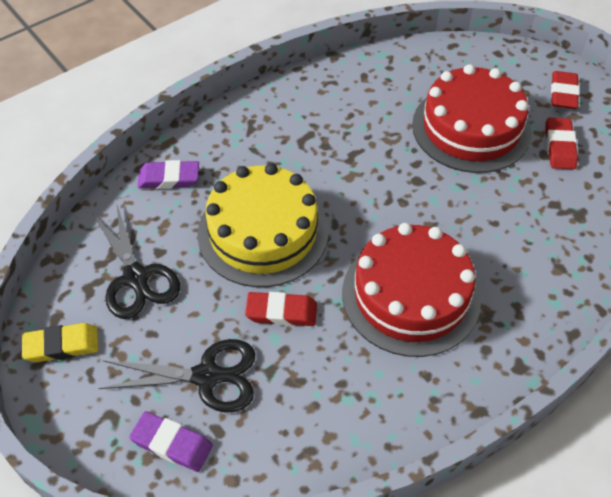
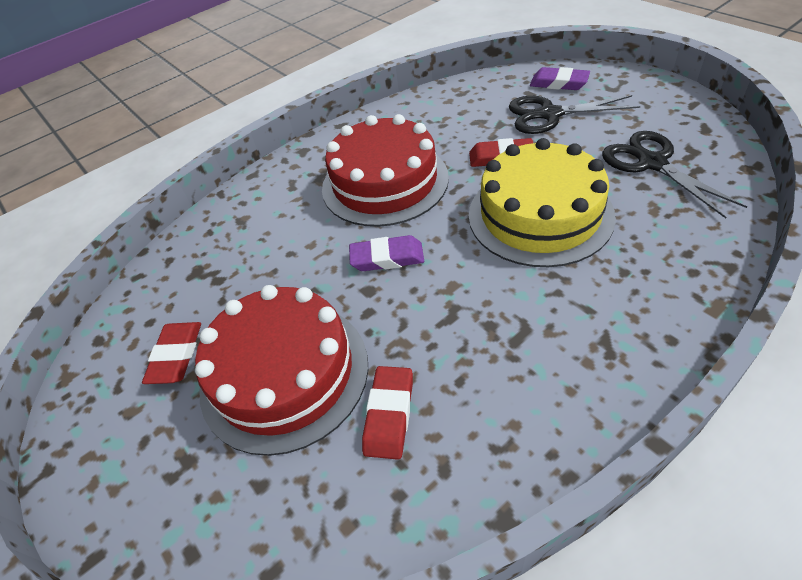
camera: 175 degrees left, 5 degrees down
yellow eraser [22,323,98,362] -> none
purple eraser [137,160,199,189] -> purple eraser moved to [349,235,424,271]
red eraser [551,71,580,109] -> red eraser moved to [362,366,413,460]

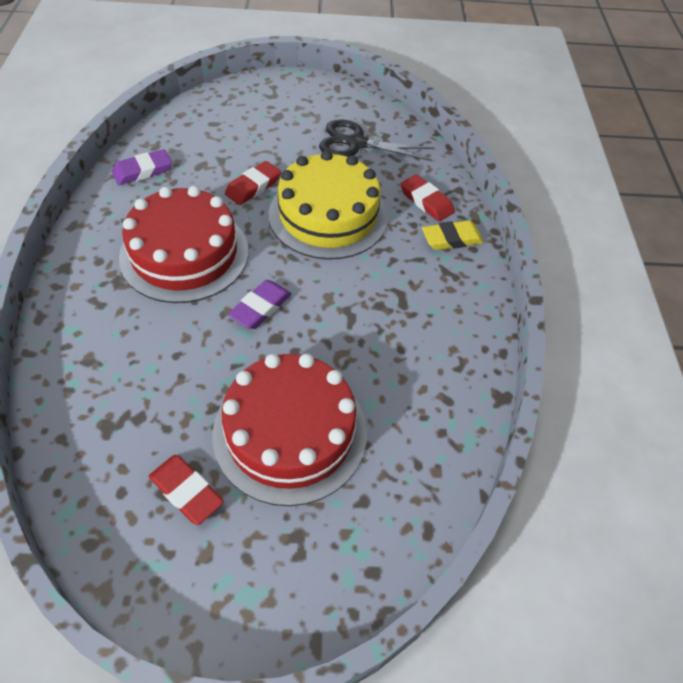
camera: 60 degrees left, 5 degrees up
red eraser [362,366,413,460] -> red eraser moved to [400,174,455,222]
black scissors [509,95,640,134] -> none
purple eraser [530,67,590,90] -> purple eraser moved to [112,149,172,185]
none -> yellow eraser [422,220,484,250]

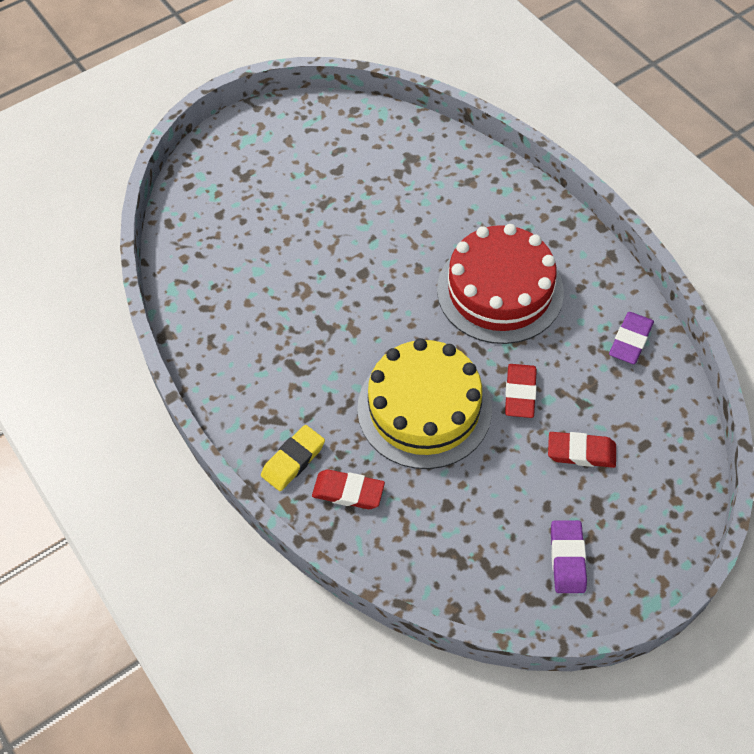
camera: 150 degrees right, 5 degrees up
red eraser [149,455,224,525] -> red eraser moved to [548,432,616,468]
red cake [212,354,367,506] -> none
purple eraser [228,280,292,329] -> purple eraser moved to [551,520,587,593]
black scissors [319,119,434,161] -> none

